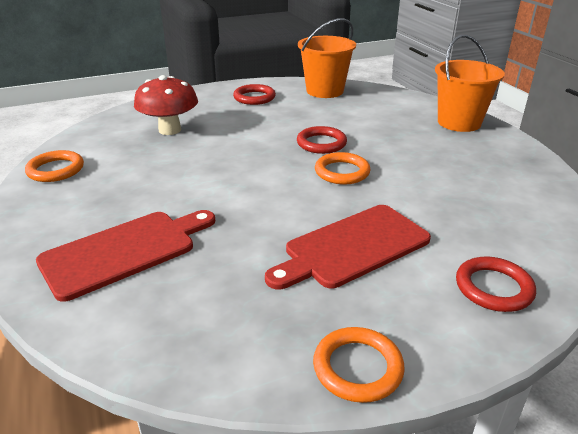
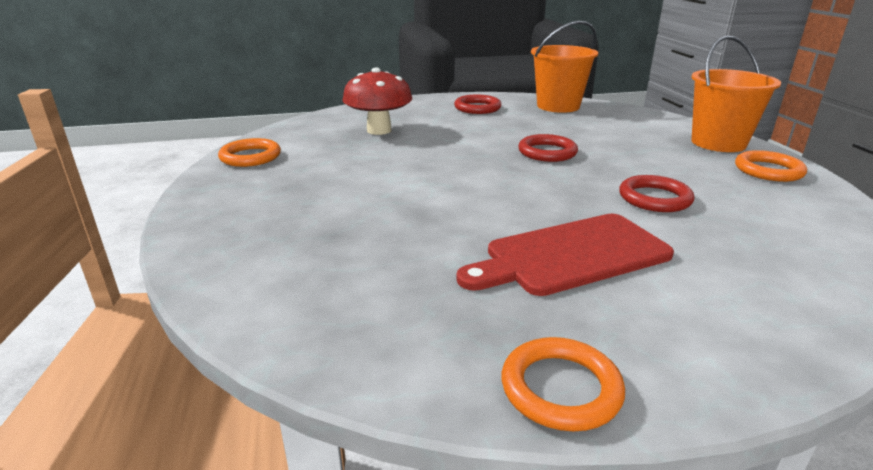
camera: 10 degrees right, 5 degrees down
red cutting board [36,210,215,302] -> none
orange ring [315,152,371,184] -> orange ring moved to [735,150,807,182]
red ring [456,256,536,312] -> red ring moved to [619,175,695,212]

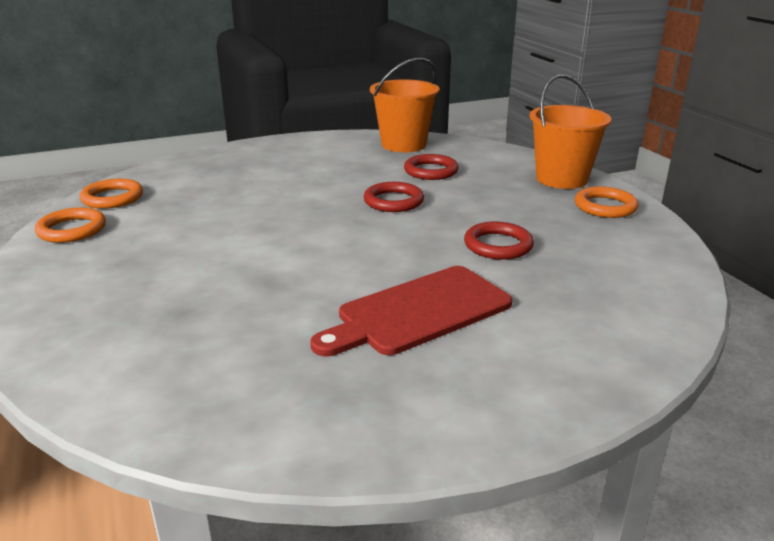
camera: 10 degrees left, 0 degrees up
red mushroom [343,68,412,135] -> none
red ring [454,95,502,114] -> red ring moved to [404,154,459,180]
orange ring [501,337,625,431] -> orange ring moved to [80,179,143,209]

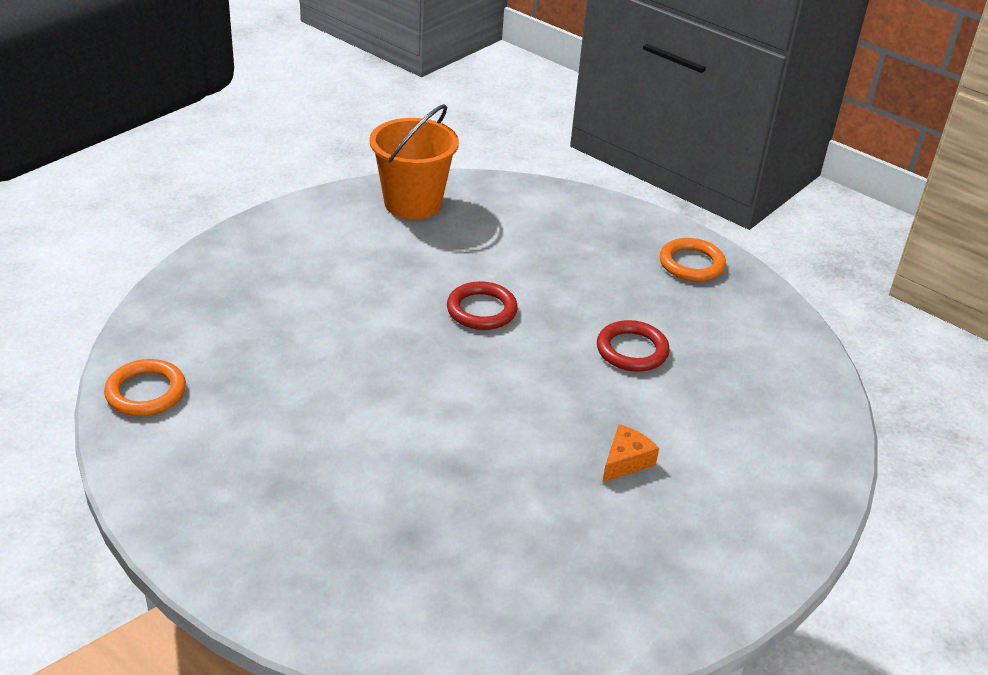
camera: 30 degrees left, 10 degrees up
orange ring [35,207,106,243] -> none
red cutting board [310,266,512,356] -> orange cheese [602,424,659,483]
red ring [404,154,459,180] -> none
orange bucket [530,74,612,189] -> none

